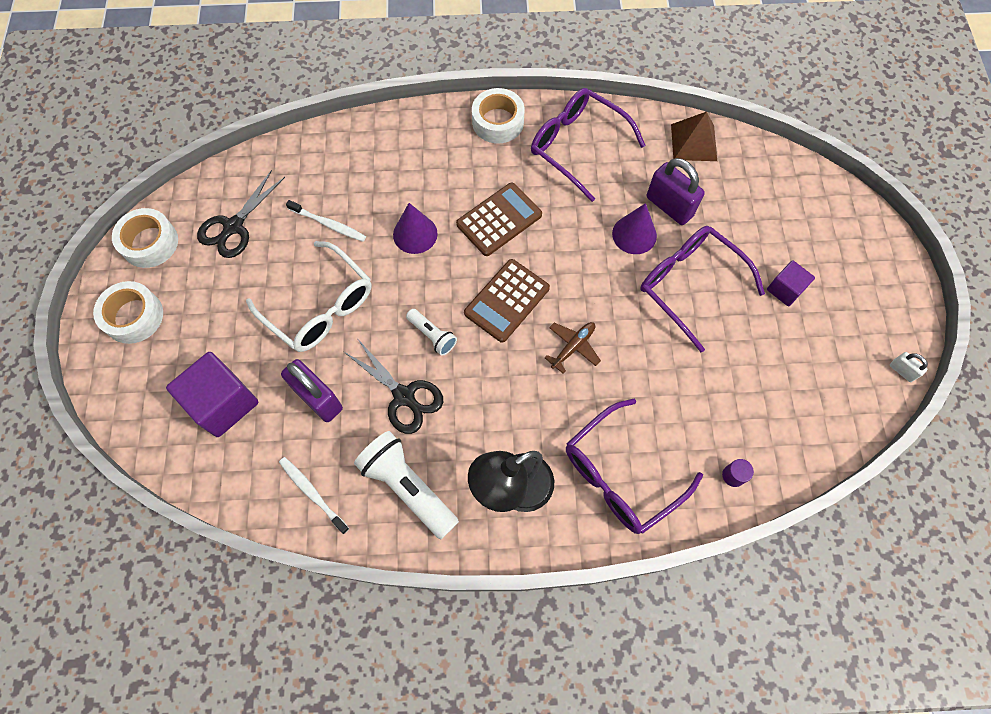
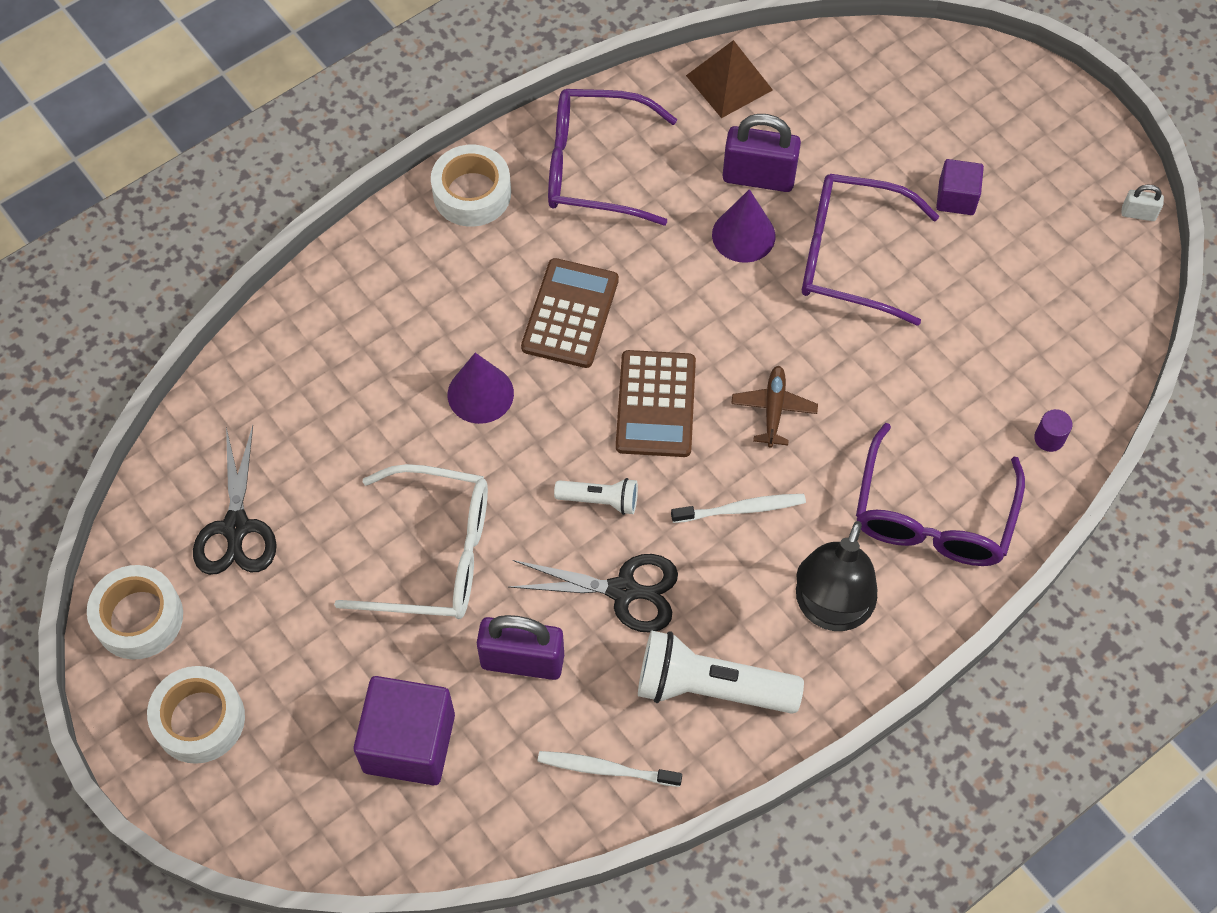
camera: 35 degrees left, 5 degrees down
white toothbrush [286,200,366,242] -> white toothbrush moved to [671,494,806,523]

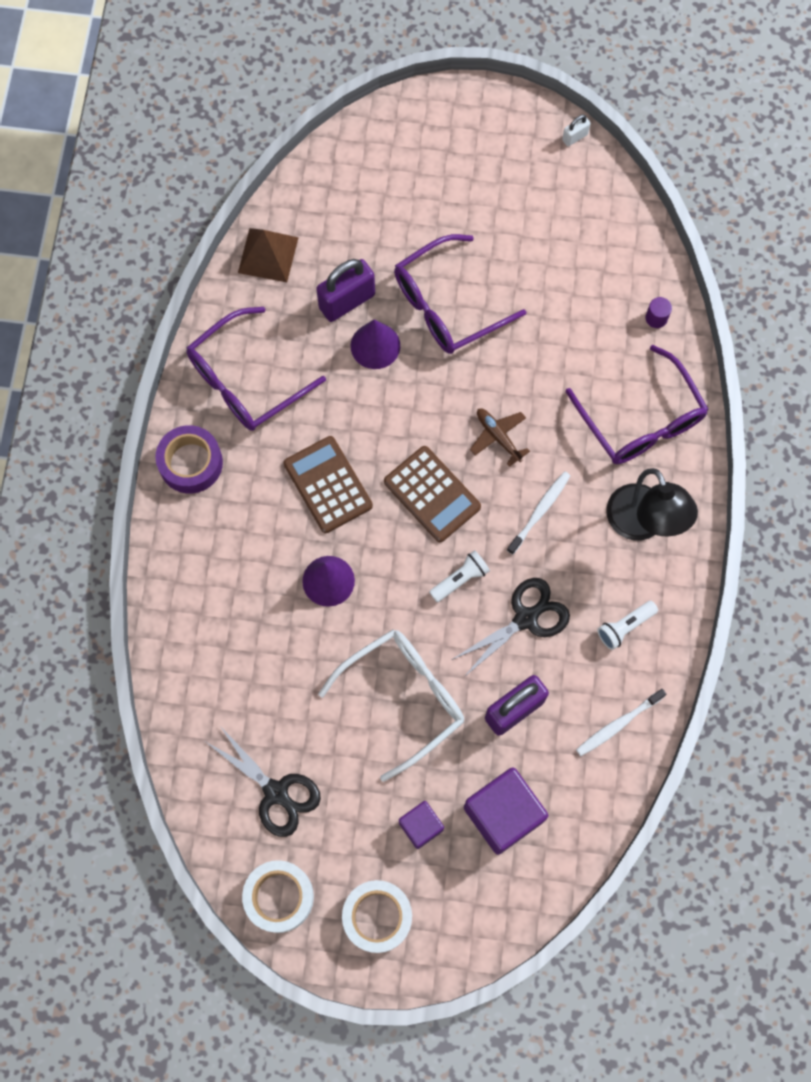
camera: 45 degrees left, 10 degrees up
white tape [431,145,511,227] -> purple tape [155,425,223,494]
white flashlight [638,630,804,714] -> white flashlight [597,601,658,650], size x0.54
purple cube [936,159,984,215] -> purple cube moved to [399,801,444,849]

